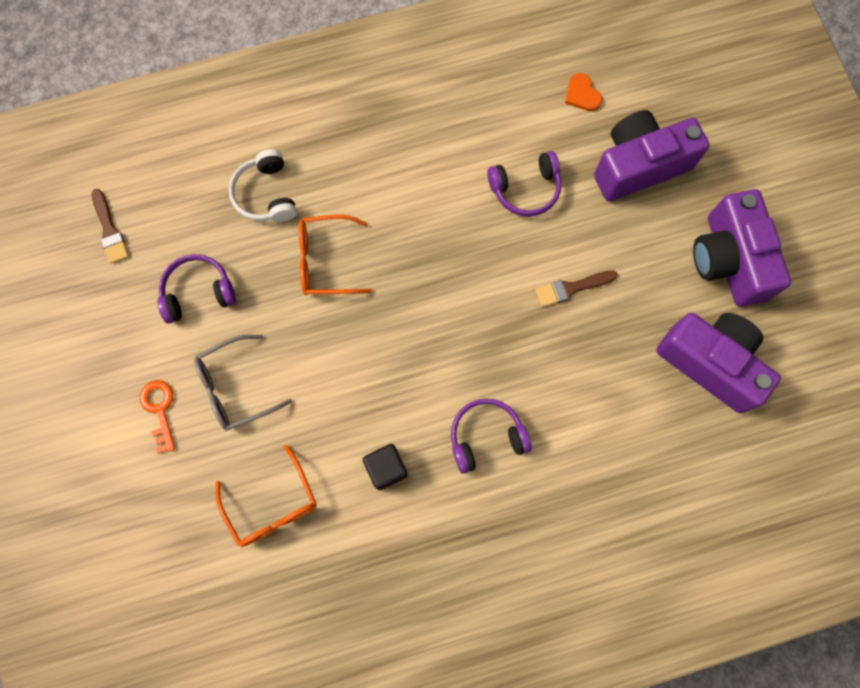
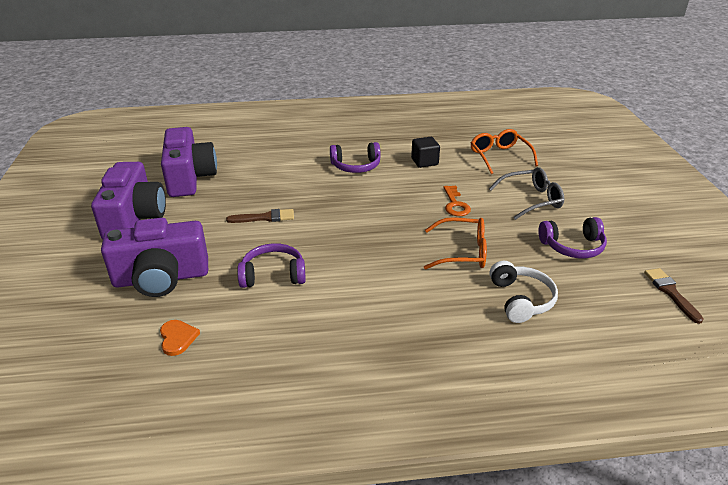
camera: 170 degrees left, 40 degrees down
orange key [140,380,175,454] -> orange key moved to [443,186,471,216]
purple camera [656,313,781,413] -> purple camera turned 150 degrees counterclockwise [161,127,217,197]

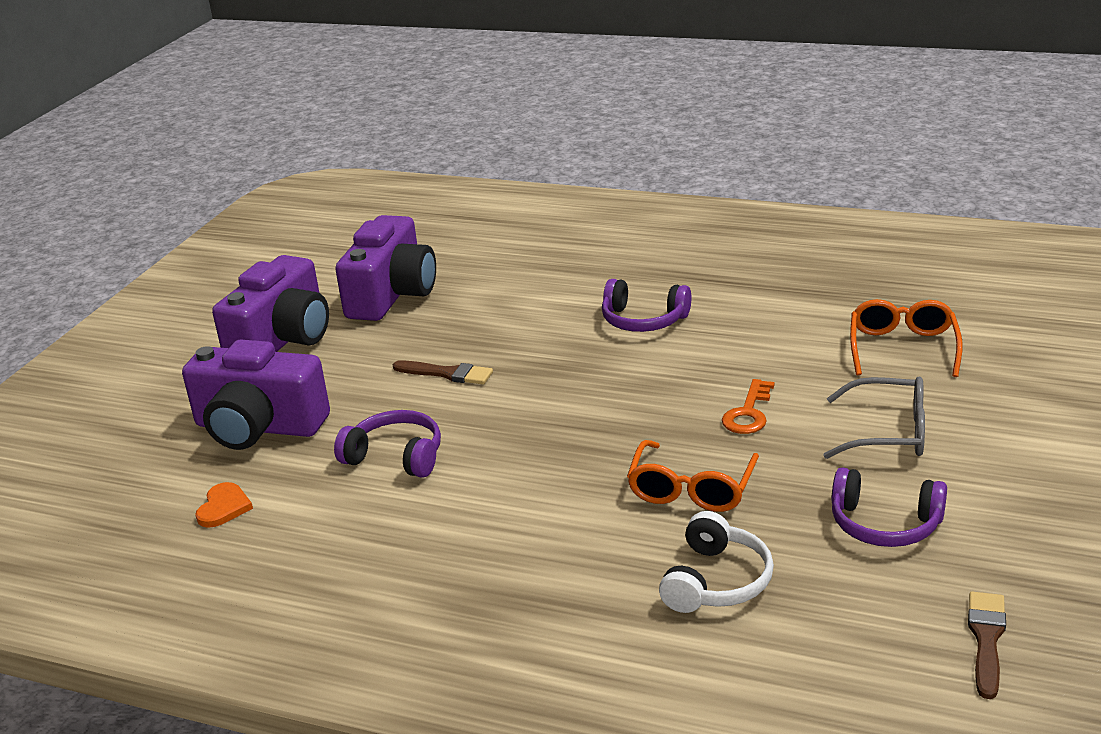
camera: 30 degrees right, 5 degrees down
black cube [411,137,440,168] -> none
orange glasses [424,217,487,270] -> orange glasses turned 75 degrees clockwise [627,440,759,512]

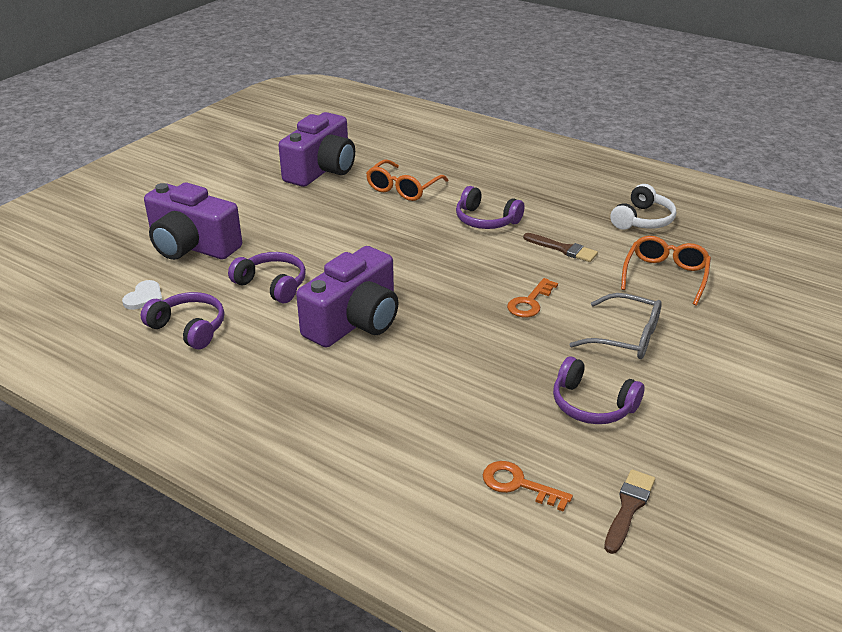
camera: 10 degrees right, 5 degrees up
orange heart [195,482,253,528] -> white heart [122,280,163,310]
purple camera [212,255,329,352] -> purple camera moved to [296,246,398,348]
brown brush [393,360,493,384] -> brown brush moved to [523,233,598,262]
orange glasses [627,440,759,512] -> orange glasses moved to [366,160,448,201]
white headphones [659,511,774,613] -> white headphones moved to [610,184,676,230]
none -> purple headphones [141,292,224,349]
none -> orange key [483,461,573,512]

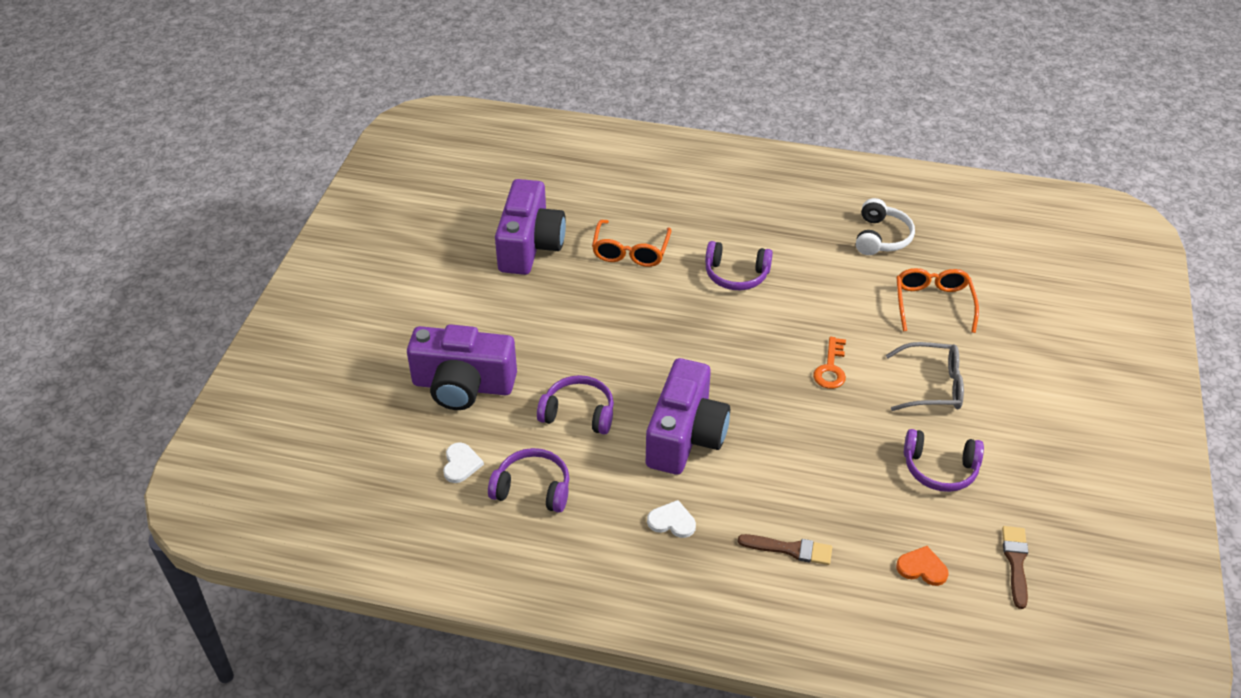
camera: 20 degrees left, 10 degrees up
orange key [483,461,573,512] -> orange heart [896,546,949,586]
brown brush [523,233,598,262] -> brown brush moved to [738,534,832,565]
none -> white heart [647,500,696,538]

